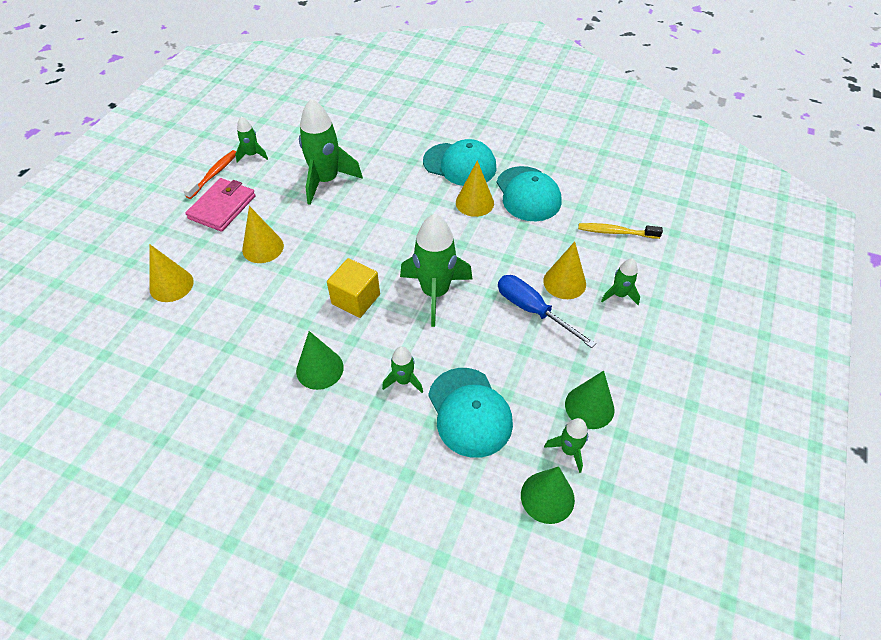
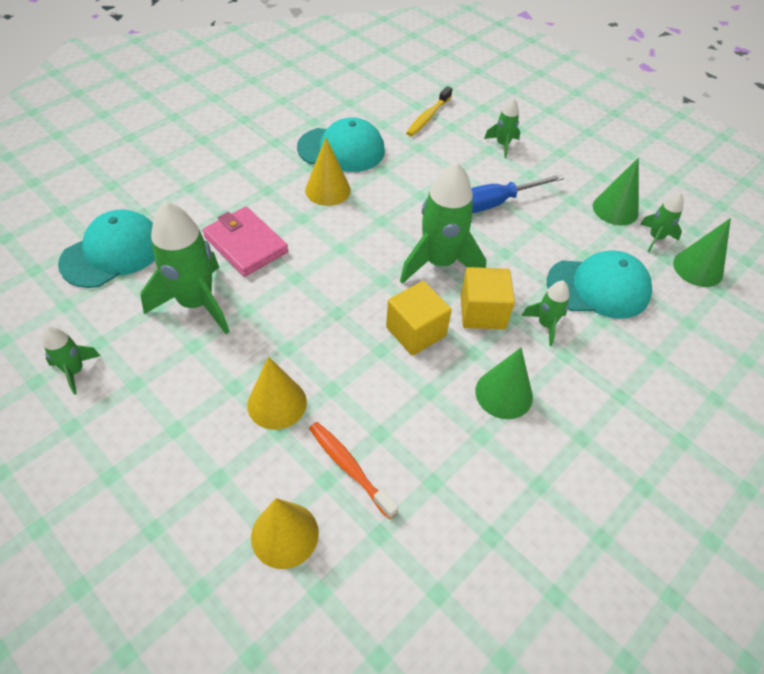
camera: 70 degrees left, 0 degrees up
orange toothbrush [183,150,236,199] -> orange toothbrush moved to [309,422,398,519]
pink wallet [186,178,256,232] -> pink wallet moved to [202,207,288,277]
turquoise cap [423,139,496,186] -> turquoise cap moved to [58,209,155,288]
yellow cone [543,241,586,299] -> none
none -> yellow cube [460,267,515,329]

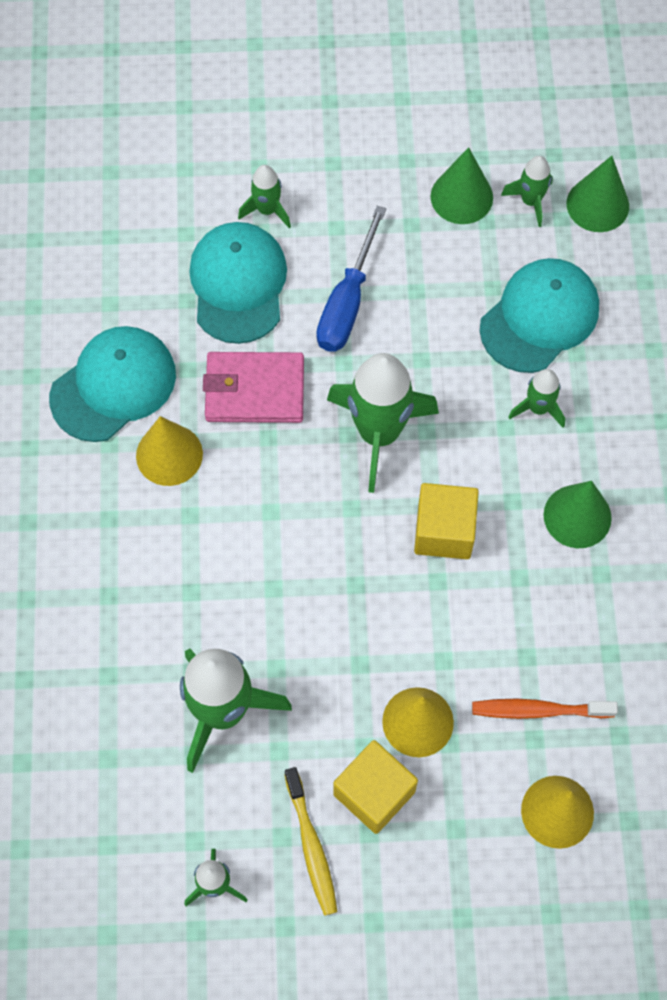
camera: 45 degrees left, 15 degrees up
turquoise cap [58,209,155,288] -> turquoise cap moved to [189,222,287,344]
pink wallet [202,207,288,277] -> pink wallet moved to [203,352,304,423]
yellow toothbrush [406,86,452,136] -> yellow toothbrush moved to [284,767,338,916]
yellow cube [460,267,515,329] -> yellow cube moved to [333,740,418,834]

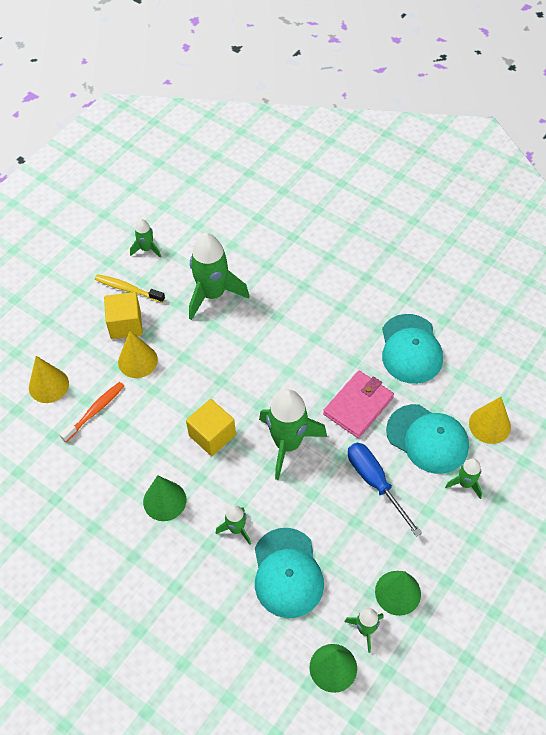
camera: 130 degrees right, 10 degrees down
yellow cone [136,416,203,486] -> yellow cone moved to [469,397,511,444]

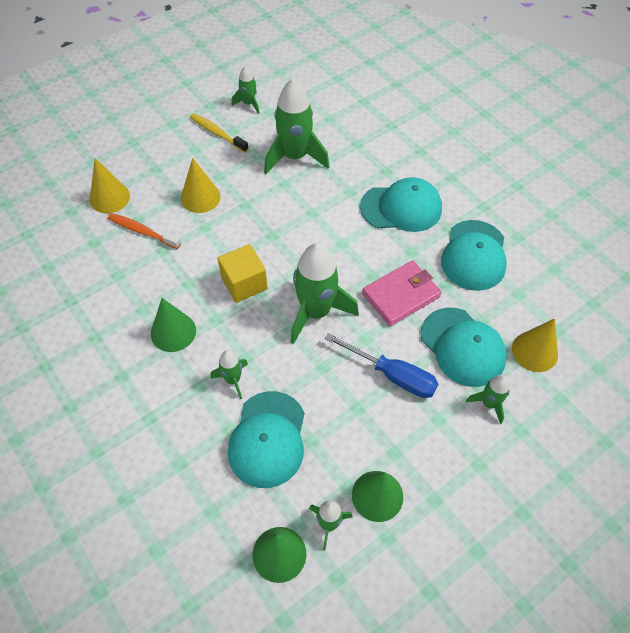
camera: 15 degrees right, 0 degrees up
orange toothbrush [59,382,124,442] -> orange toothbrush turned 120 degrees counterclockwise [108,213,181,249]
yellow cube [104,292,143,339] -> none
blue screwdriver [348,443,422,537] -> blue screwdriver turned 135 degrees clockwise [325,333,439,398]
none -> turquoise cap [360,177,442,232]

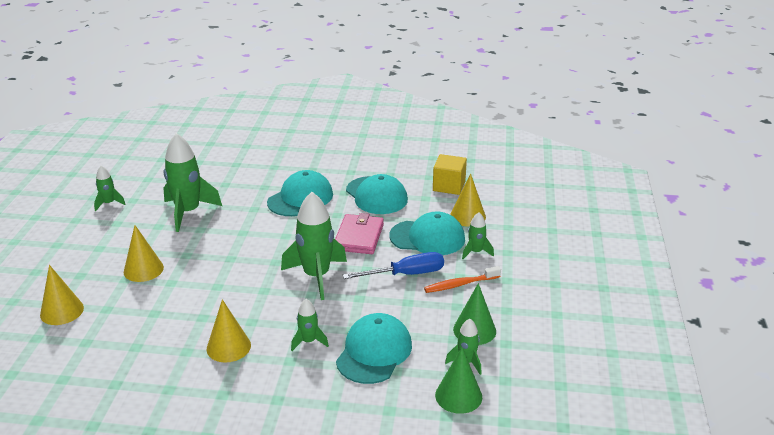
camera: 45 degrees left, 25 degrees down
orange toothbrush [108,213,181,249] -> orange toothbrush moved to [424,266,501,293]
green cone [151,298,196,352] -> yellow cone [207,299,251,362]
yellow toothbrush [190,113,249,153] -> none
yellow cube [218,244,267,303] -> yellow cube moved to [433,154,467,195]
turquoise cap [228,391,305,488] -> turquoise cap turned 120 degrees counterclockwise [336,313,412,384]

